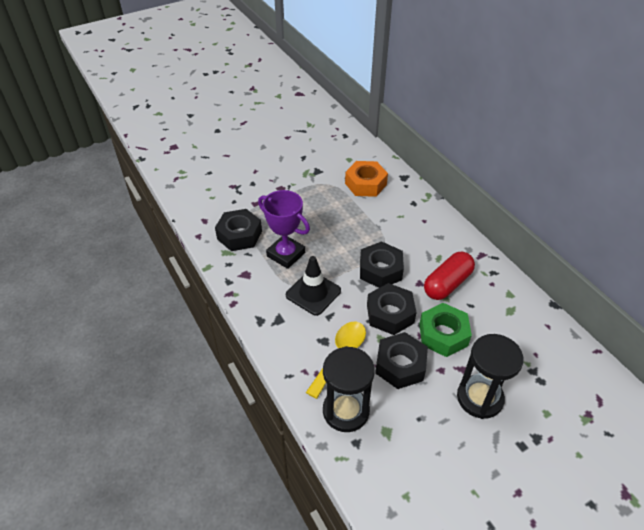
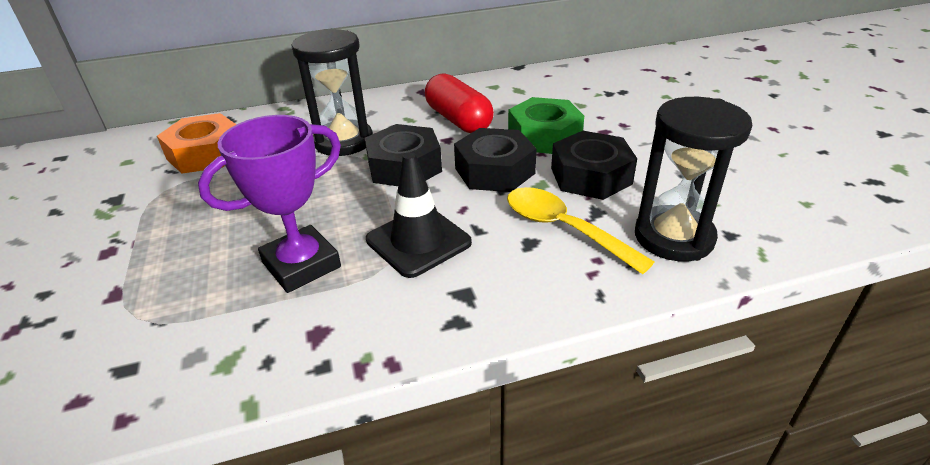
camera: 75 degrees left, 10 degrees down
black nut [215,209,262,251] -> none
black hourglass [457,334,523,419] -> black hourglass moved to [291,29,373,156]

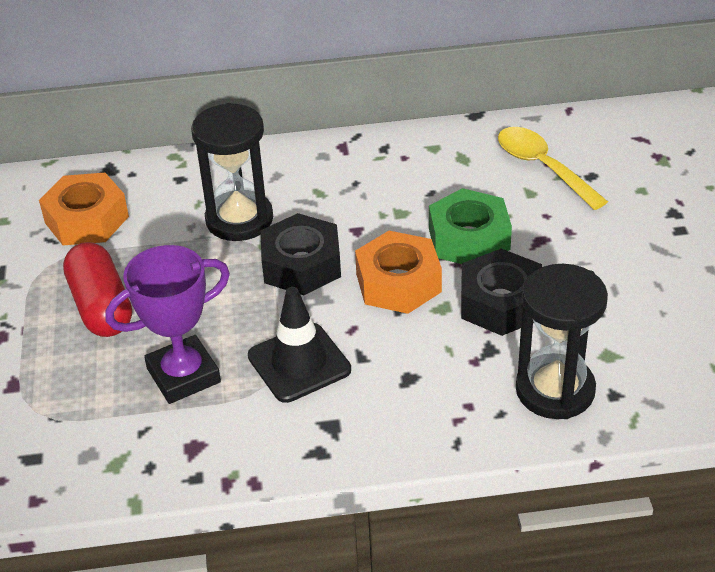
camera: 10 degrees right, 5 degrees up
red capsule [425,73,494,133] -> red capsule moved to [63,242,132,337]
black nut [454,128,537,192] -> orange nut [355,231,442,314]
yellow spoon [507,187,654,274] -> yellow spoon moved to [498,127,608,210]

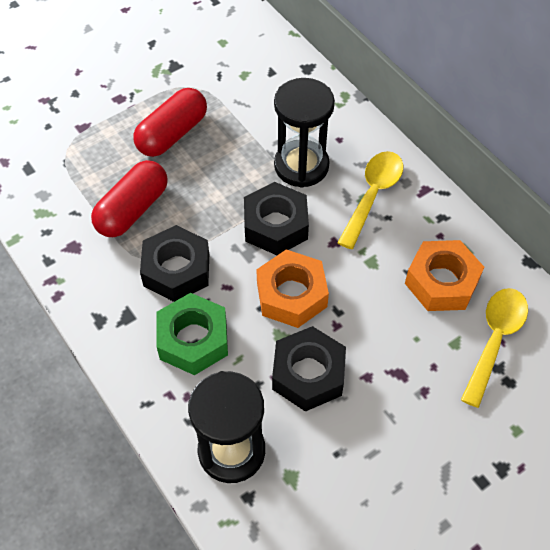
camera: 60 degrees right, 15 degrees up
orange nut [39,173,129,245] -> orange nut moved to [405,240,484,311]
purple trophy [105,245,230,404] -> red capsule [91,160,168,237]
black traffic cone [248,287,351,403] -> black nut [140,225,209,302]
green nut [429,188,512,264] -> green nut moved to [157,293,228,375]
none -> yellow spoon [337,151,403,249]

